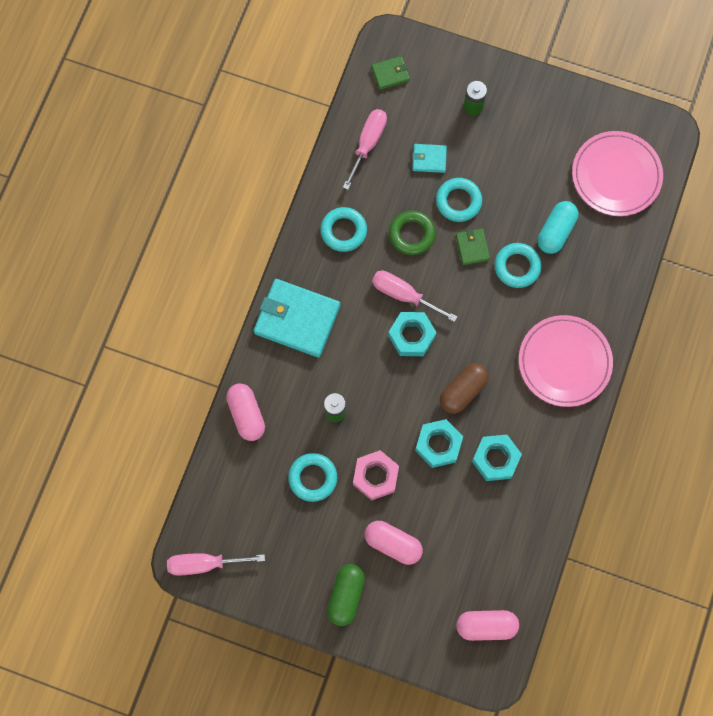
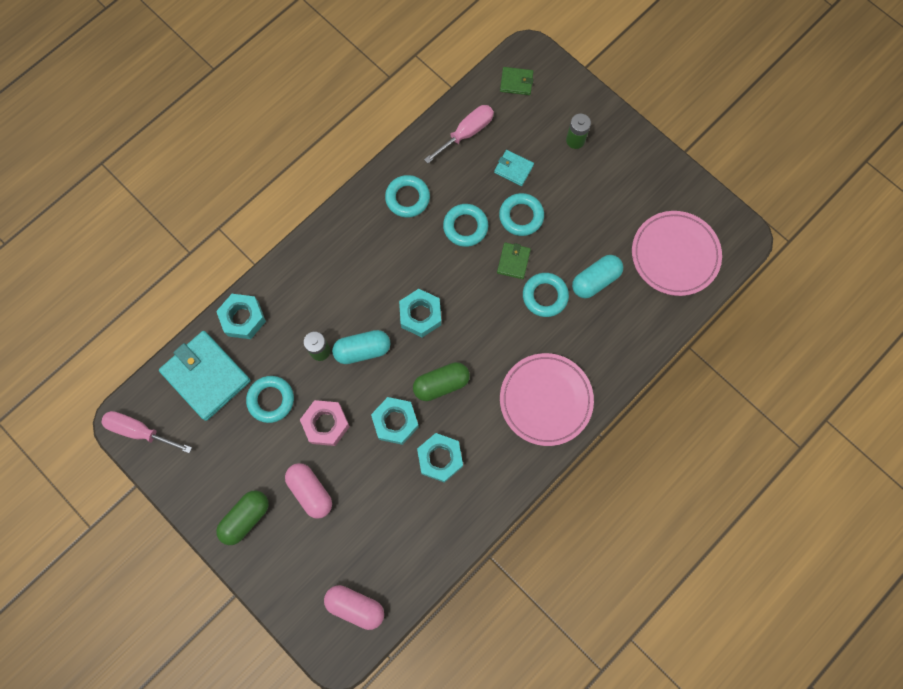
camera: 25 degrees right, 0 degrees up
pink capsule [226,384,265,441] -> turquoise nut [216,294,266,339]
turquoise wallet [254,279,340,357] -> turquoise wallet moved to [159,331,251,421]
pink screwdriver [372,271,457,322] -> none
green ring [389,210,436,255] -> turquoise ring [443,204,488,247]
brown capsule [440,363,489,414] -> green capsule [413,362,470,401]
none -> turquoise capsule [332,330,391,364]

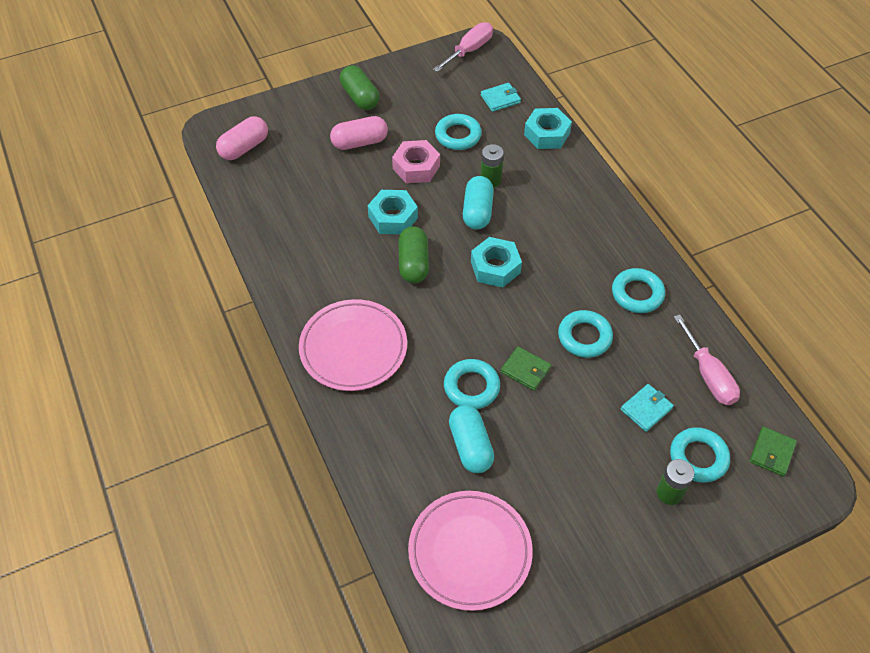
camera: 110 degrees right, 20 degrees down
turquoise wallet [159,331,251,421] -> turquoise wallet [480,83,521,112], size x0.48
turquoise nut [417,433,463,483] -> none
turquoise ring [499,193,544,236] -> turquoise ring moved to [670,427,730,483]

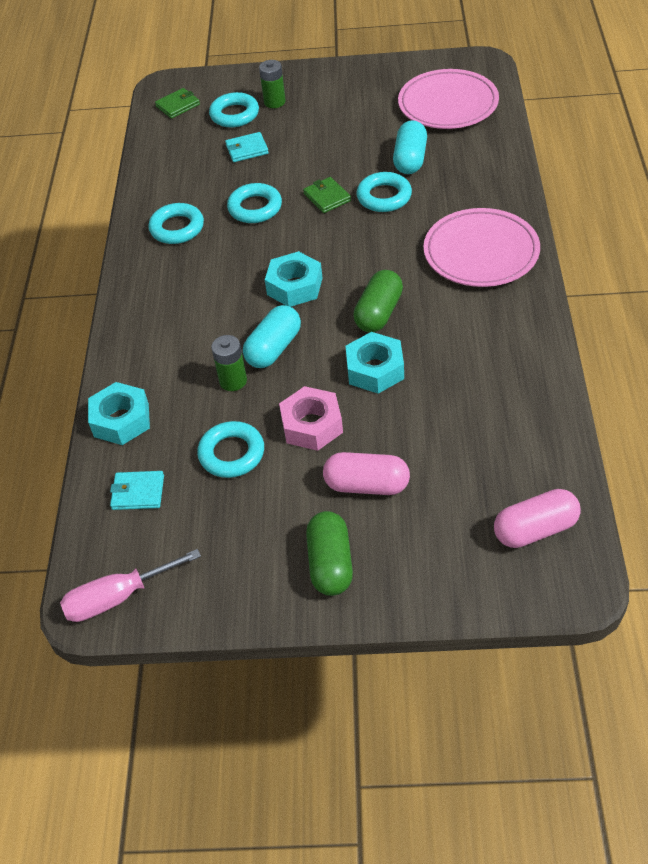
camera: 150 degrees left, 5 degrees down
pink screwdriver [674,314,740,405] -> none

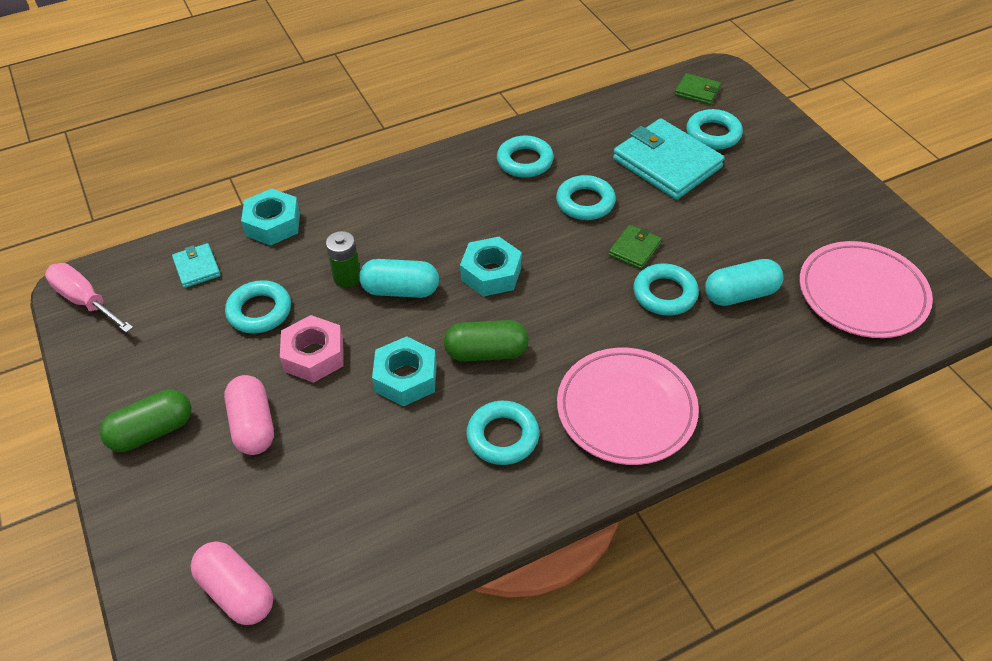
camera: 60 degrees right, 0 degrees up
turquoise wallet [225,132,269,162] -> turquoise wallet [613,118,725,200], size x2.09
green battery [259,60,286,108] -> none
none -> turquoise ring [466,401,539,465]

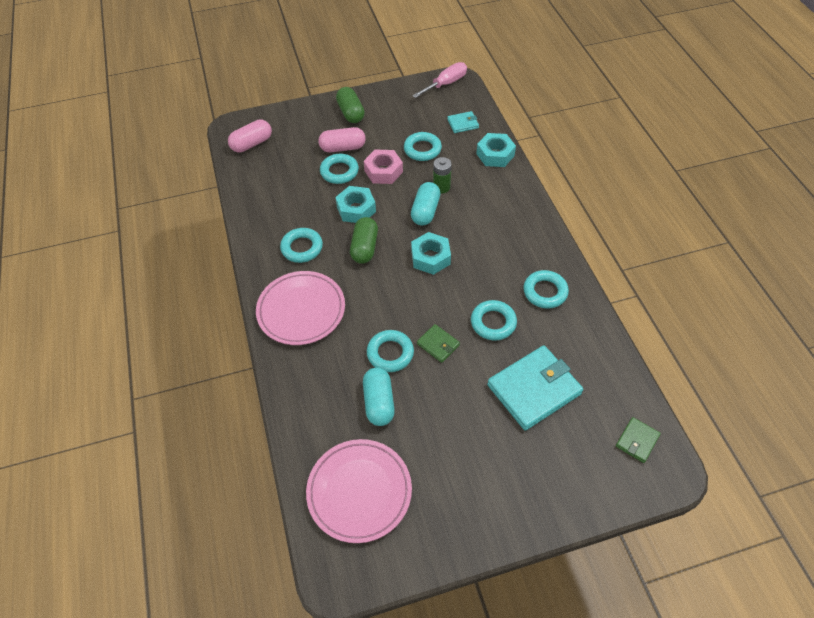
camera: 100 degrees right, 5 degrees up
turquoise ring [686,109,743,150] -> turquoise ring moved to [320,154,359,184]

